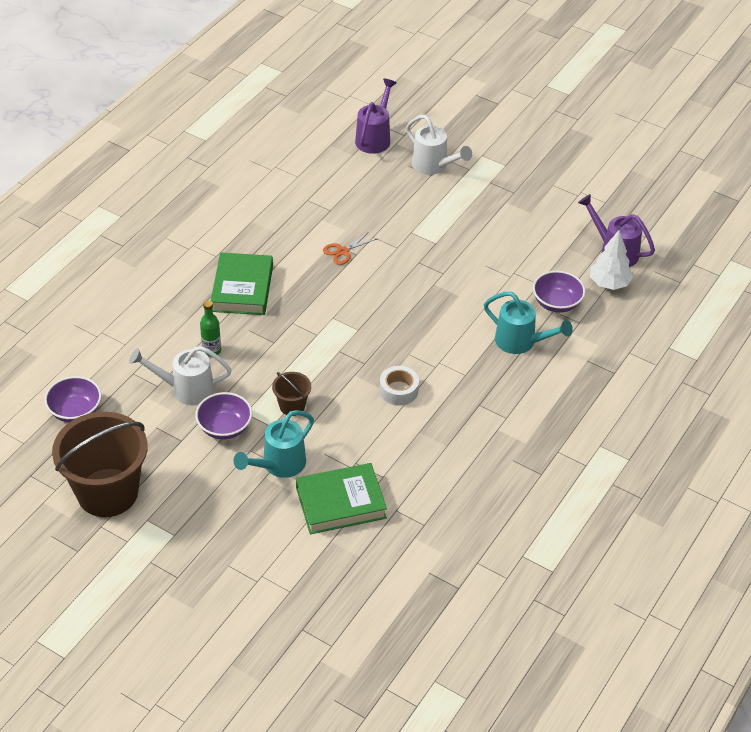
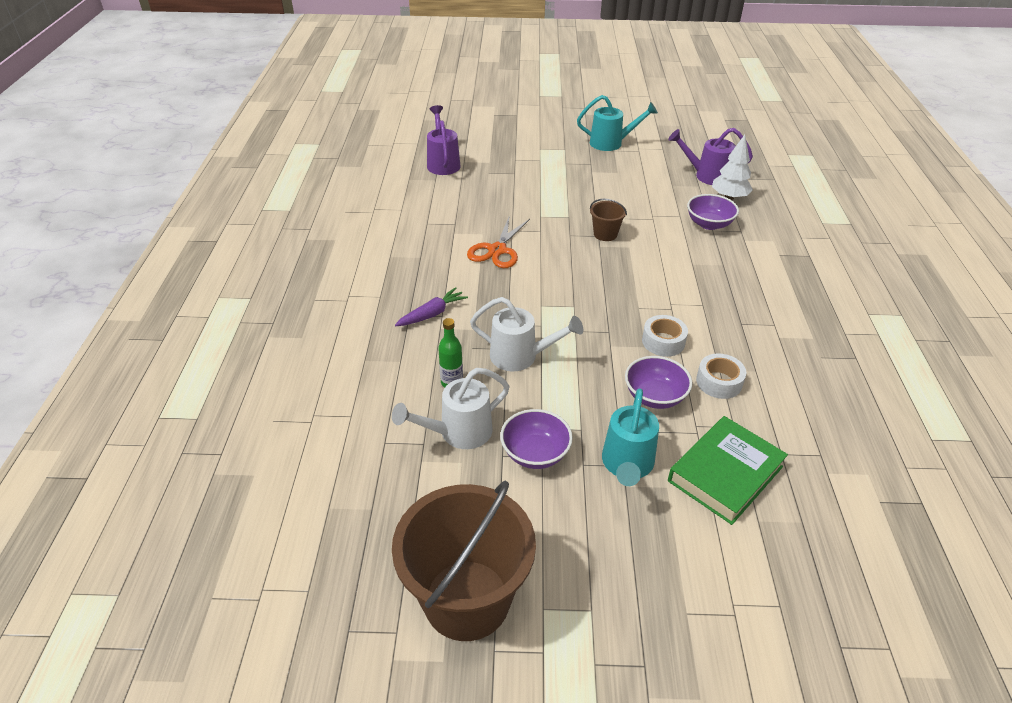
camera: 30 degrees left, 5 degrees down
purple bowl [44,376,102,423] -> purple bowl moved to [625,356,693,409]
green book [211,252,273,315] -> purple carrot [395,287,468,326]
brown bucket [272,372,311,416] -> brown bucket moved to [590,198,627,241]
orange scissors [323,232,377,265] -> orange scissors [467,215,530,268], size x1.57
white watering can [406,115,472,175] -> white watering can moved to [470,297,583,371]
turquoise watering can [484,291,573,354] -> turquoise watering can moved to [577,95,658,151]
none -> white tape [696,353,746,399]

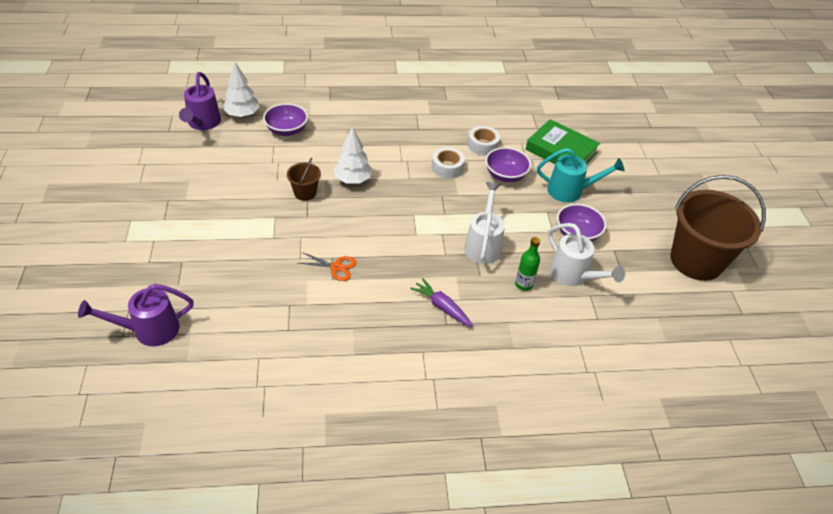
camera: 100 degrees left, 5 degrees up
orange scissors [467,215,530,268] -> orange scissors [299,252,357,281], size x0.64
turquoise watering can [577,95,658,151] -> none
none -> white tree [333,126,373,183]

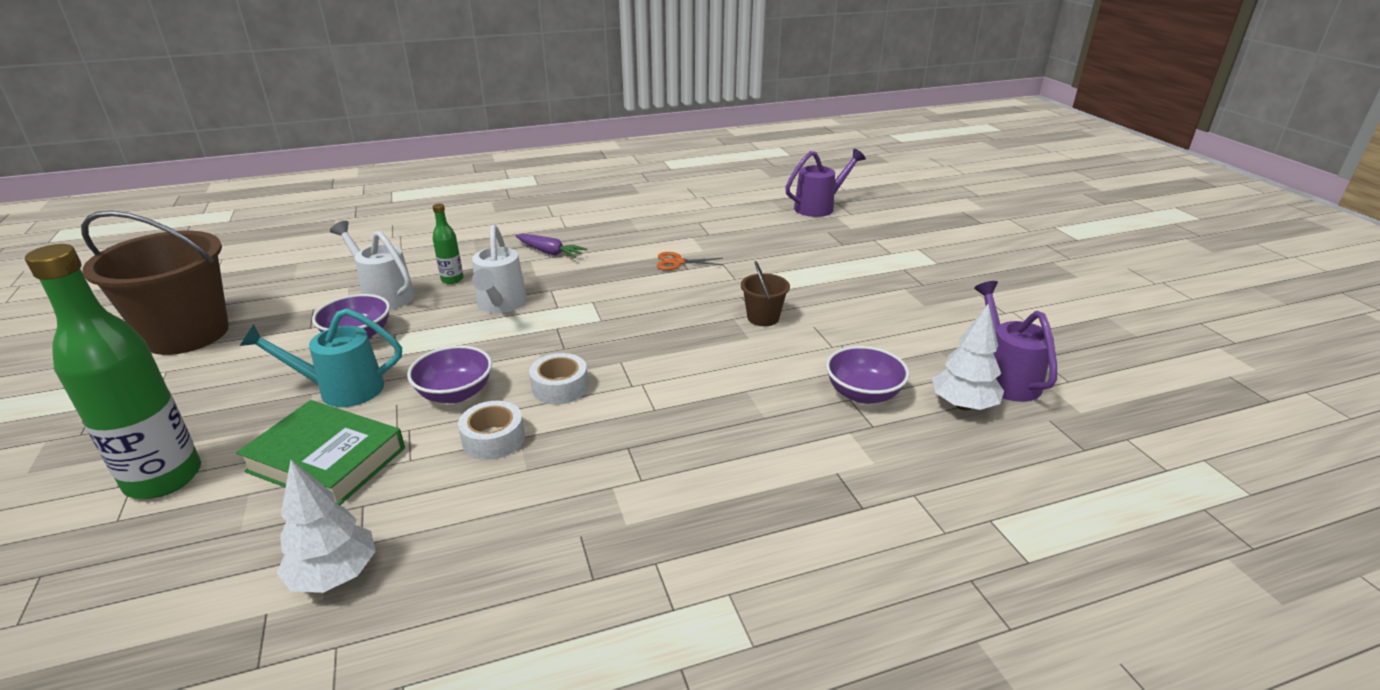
camera: 170 degrees right, 15 degrees down
white tree [333,126,373,183] -> white tree moved to [277,460,376,593]
none -> green bottle [25,244,201,499]

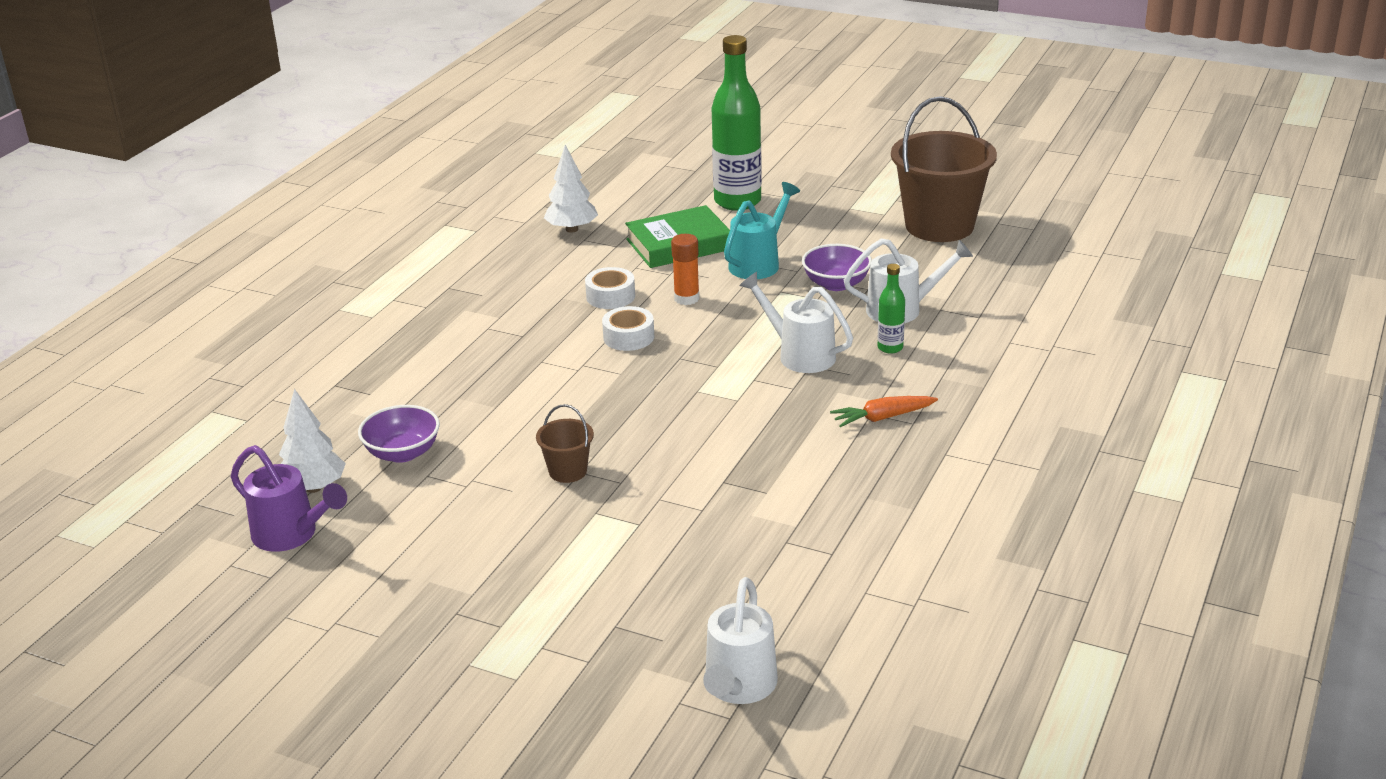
camera: 135 degrees right, 0 degrees up
purple bowl [407,345,492,404] -> orange glue stick [671,234,700,305]
purple carrot [516,234,587,258] -> orange carrot [830,396,938,427]
orange scissors [657,252,723,270] -> none
purple watering can [785,149,866,217] -> white watering can [703,577,778,704]

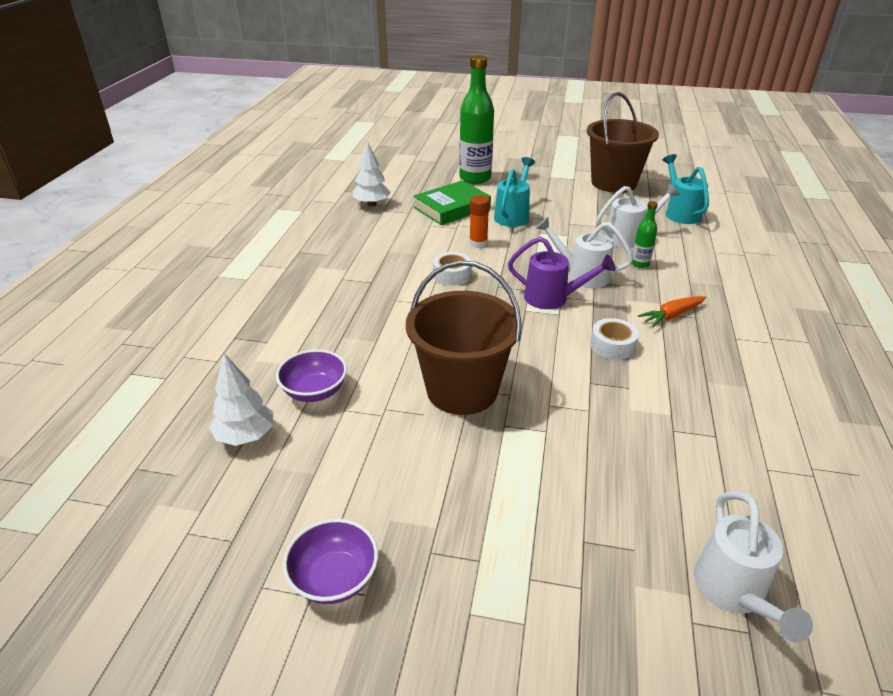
camera: 15 degrees left, 5 degrees up
purple watering can [231,445,347,552] -> purple watering can moved to [508,237,616,309]
brown bucket [536,404,594,483] -> brown bucket [406,260,522,415], size x2.25
white tape [585,267,635,309] -> white tape moved to [590,318,639,360]
purple bowl [802,244,872,291] -> purple bowl moved to [283,518,378,604]
none -> turquoise watering can [662,154,709,224]

